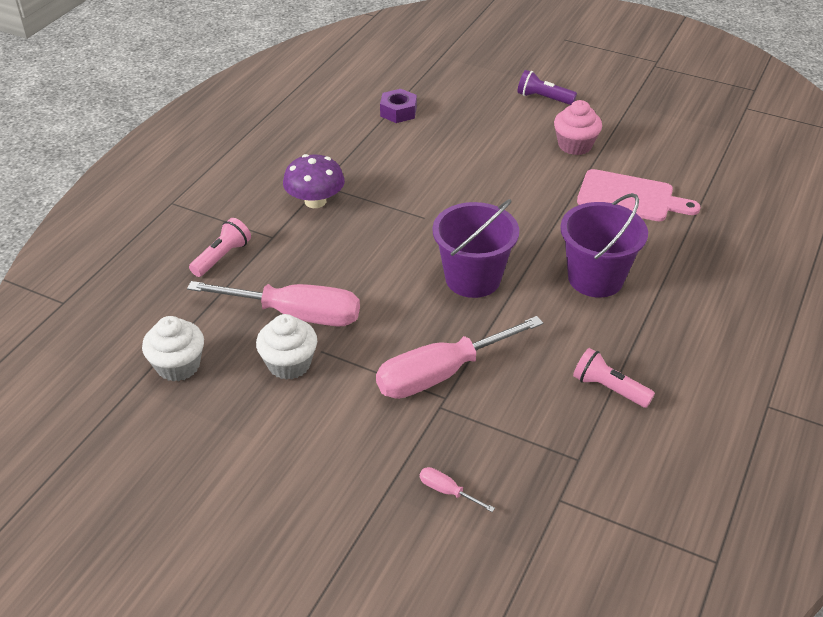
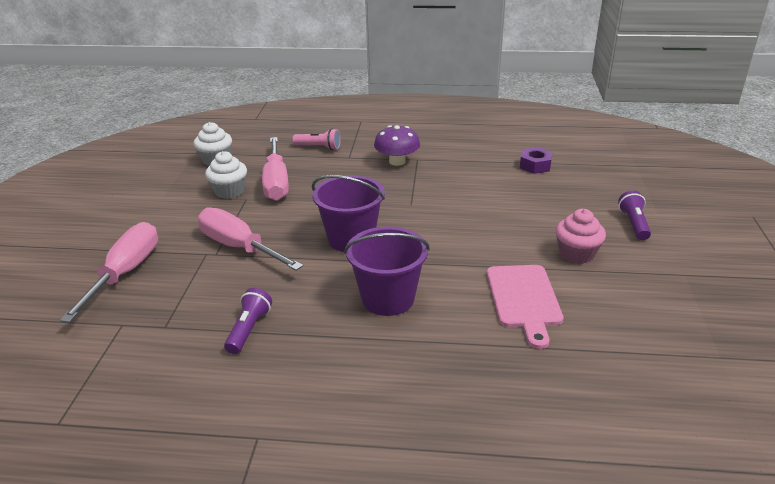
camera: 70 degrees right, 10 degrees down
pink screwdriver [420,467,495,512] -> pink screwdriver [60,222,158,323], size x2.48
pink flashlight [573,348,655,408] -> purple flashlight [224,288,272,354]

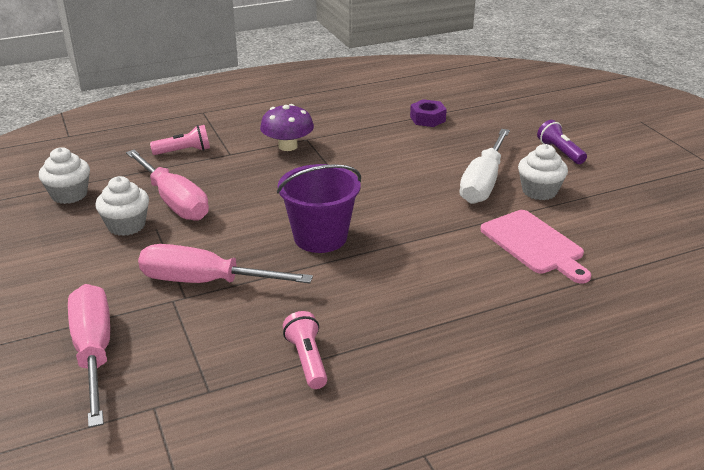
camera: 30 degrees left, 0 degrees up
purple flashlight [224,288,272,354] -> pink flashlight [283,311,327,389]
purple bucket [344,226,430,316] -> none
pink cupcake [556,209,606,264] -> white cupcake [518,144,568,200]
none -> white screwdriver [460,129,510,204]

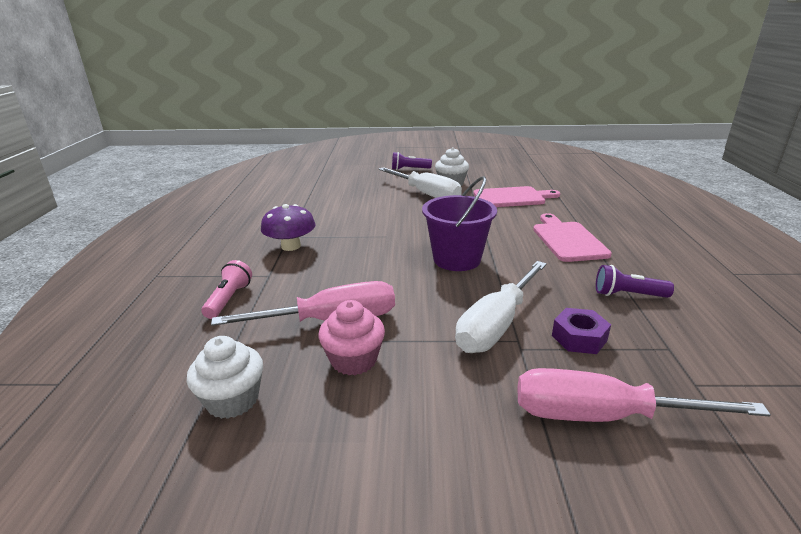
camera: 65 degrees left, 5 degrees down
white cupcake [95,176,149,236] -> pink cupcake [319,300,385,375]
pink screwdriver [138,244,313,283] -> white screwdriver [455,261,547,353]
pink flashlight [283,311,327,389] -> purple flashlight [596,265,674,298]
purple nut [410,99,447,127] -> purple nut moved to [552,308,611,354]
none -> pink cutting board [533,213,612,262]

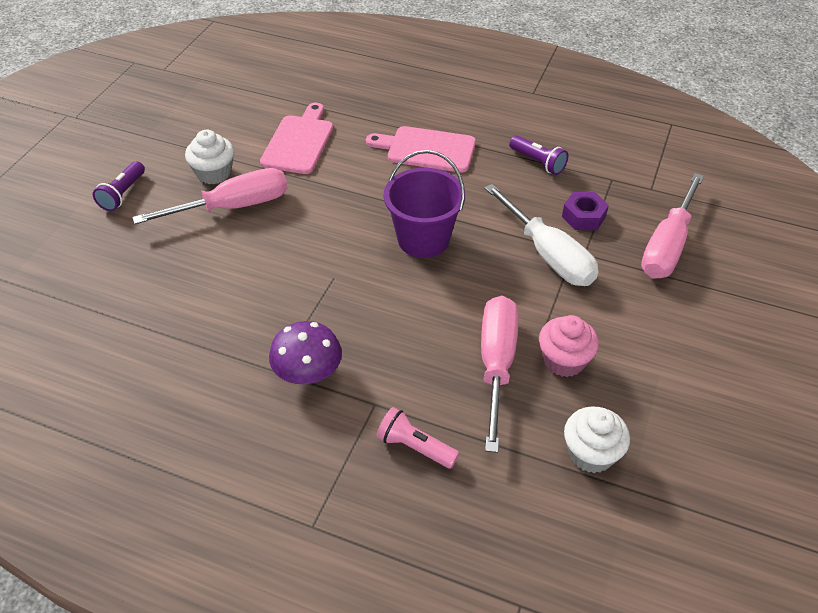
camera: 70 degrees left, 20 degrees up
white screwdriver [379,167,462,198] -> pink screwdriver [132,168,288,224]
purple flashlight [596,265,674,298] -> purple flashlight turned 75 degrees counterclockwise [509,135,568,175]

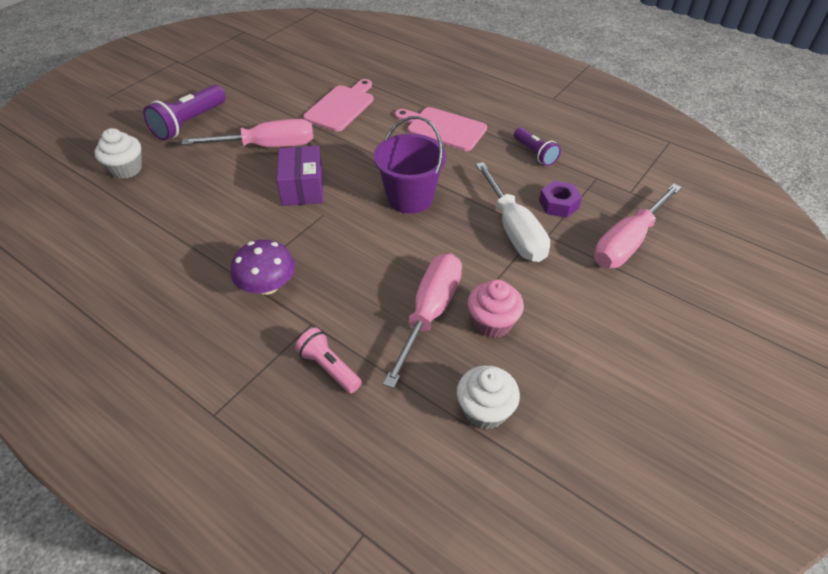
camera: 15 degrees right, 0 degrees up
purple flashlight [93,161,145,211] -> purple flashlight [143,85,226,140], size x1.61
white cupcake [185,130,234,184] -> white cupcake moved to [94,128,142,179]
none -> purple box [277,146,323,206]

